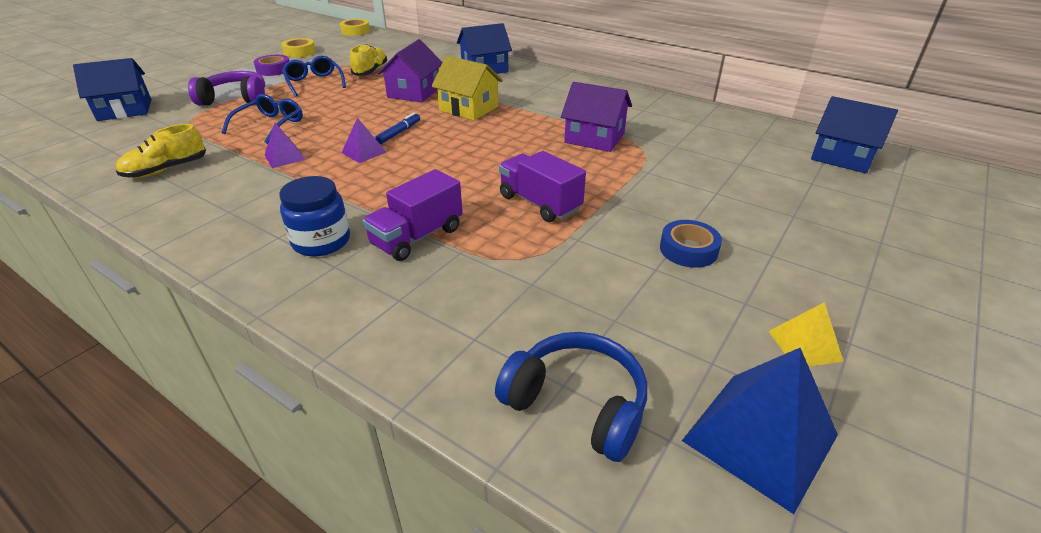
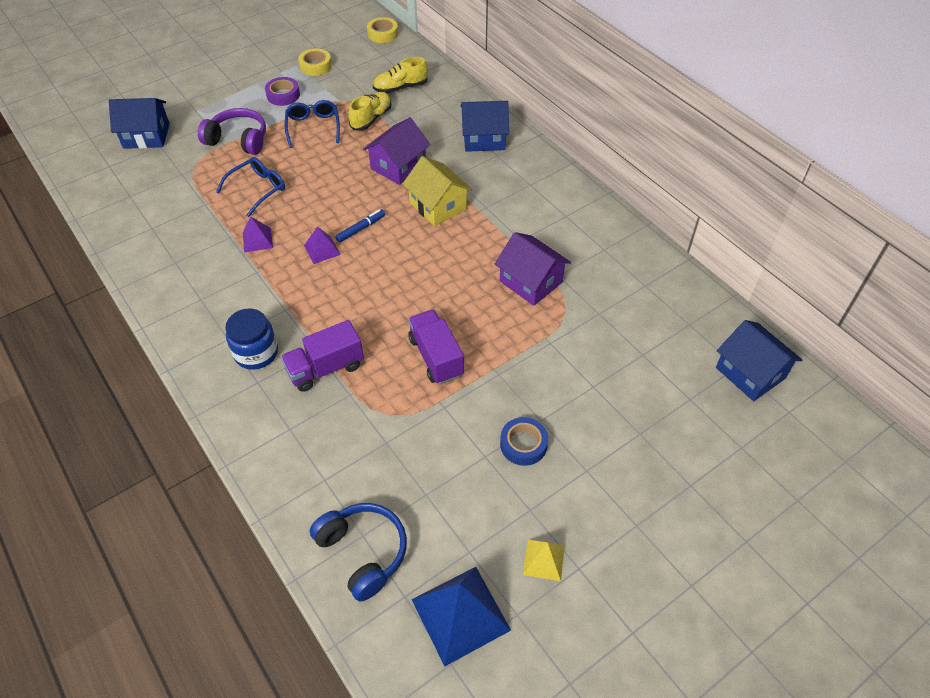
camera: 20 degrees right, 15 degrees up
yellow shoe [116,124,206,178] -> yellow shoe moved to [373,57,428,93]

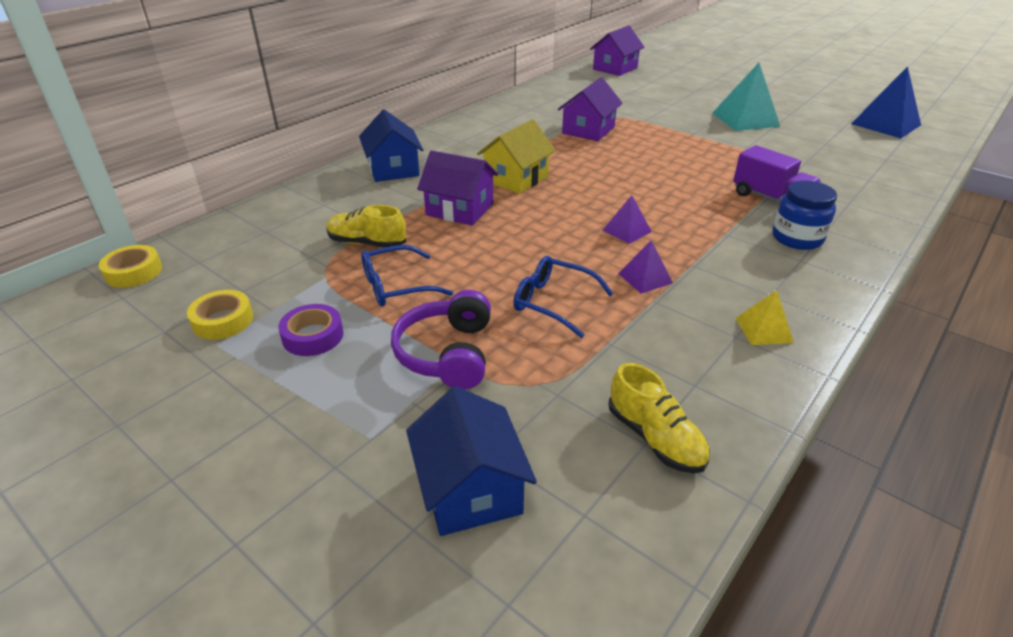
camera: 105 degrees left, 15 degrees down
blue headphones [310,503,407,602] -> none
blue marker [335,209,385,243] -> none
yellow shoe [373,57,428,93] -> yellow shoe moved to [609,363,710,473]
purple truck [408,309,464,384] -> none
blue tape [500,417,548,466] -> turquoise pyramid [712,63,780,131]
yellow pyramid [523,540,565,581] -> yellow pyramid moved to [736,290,794,345]
blue house [716,320,802,401] -> purple house [590,25,645,76]

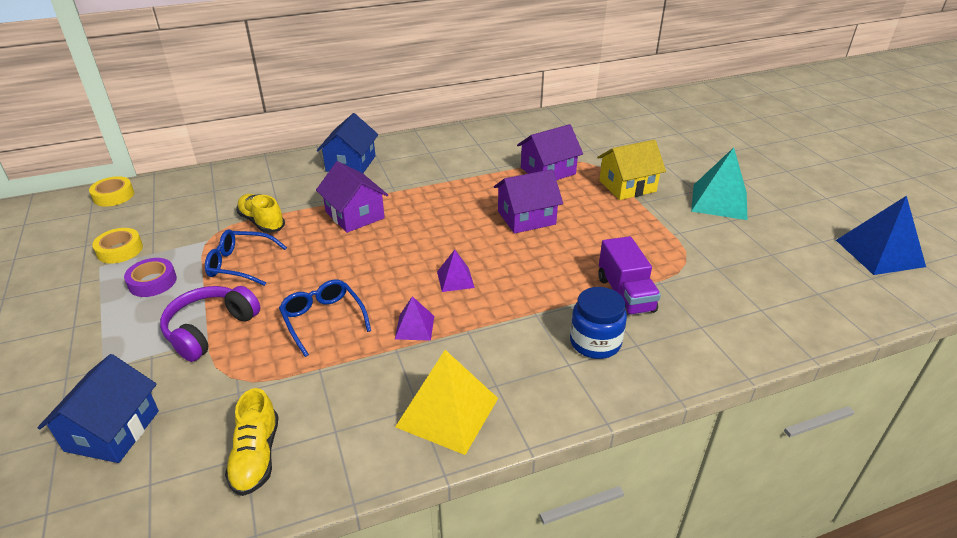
camera: 30 degrees right, 0 degrees up
yellow house [477,119,556,194] -> yellow house moved to [597,140,666,200]
purple house [590,25,645,76] -> purple house moved to [494,169,563,234]
yellow pyramid [736,290,794,345] -> yellow pyramid [395,350,498,455], size x1.88

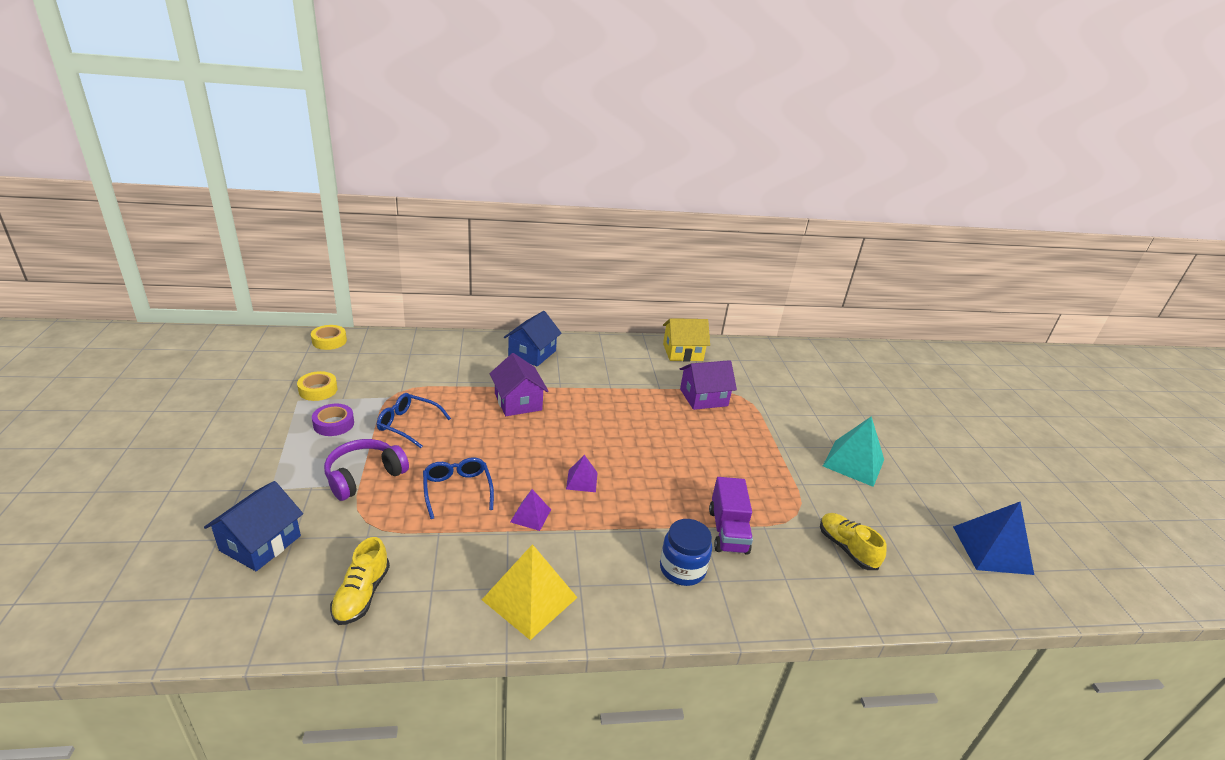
camera: 10 degrees right, 5 degrees down
yellow shoe [236,194,285,233] -> yellow shoe moved to [820,513,887,570]
purple house [494,169,563,234] -> none
yellow house [597,140,666,200] -> yellow house moved to [663,318,710,361]

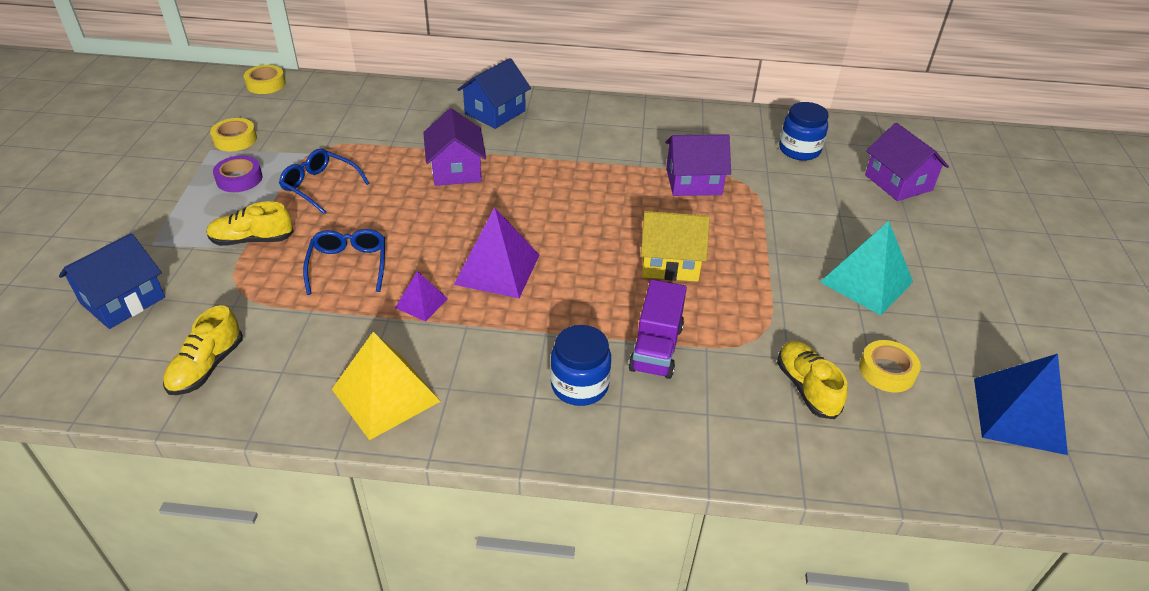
camera: 15 degrees right, 10 degrees up
purple headphones [324,439,409,501] -> yellow shoe [207,201,294,246]
purple pyramid [566,455,597,492] -> purple pyramid [454,207,539,298], size x1.88
yellow house [663,318,710,361] -> yellow house moved to [641,211,710,282]
none -> blue jar [779,102,829,160]
none -> yellow tape [859,340,921,392]
none -> purple house [865,123,949,201]

